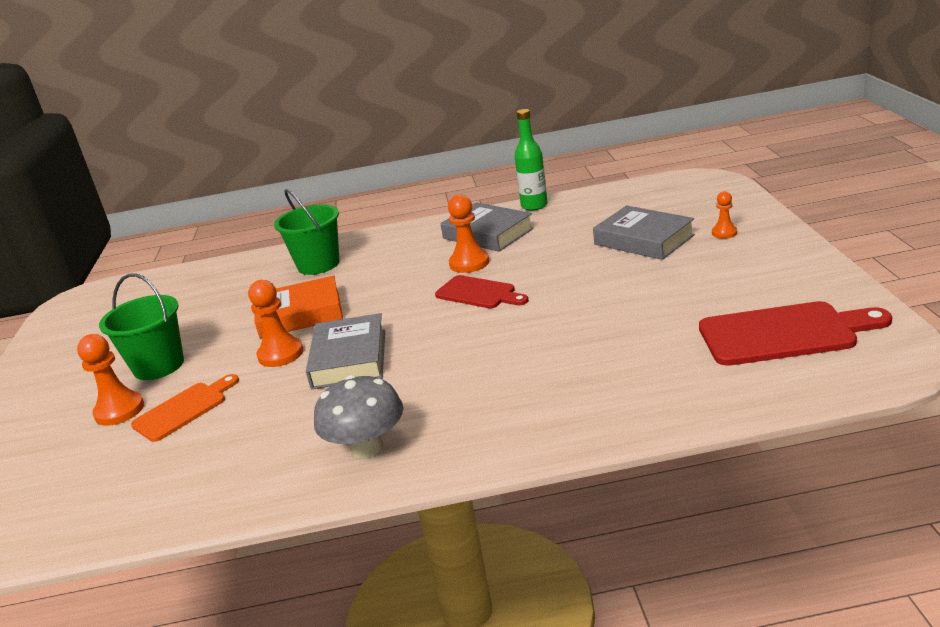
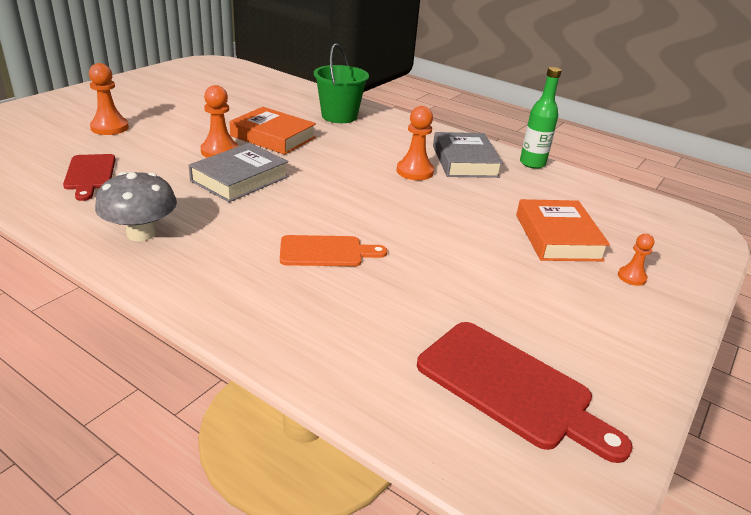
camera: 35 degrees right, 5 degrees up
green bucket [99,273,184,380] -> none
orange cutting board [131,374,239,442] -> orange cutting board moved to [280,235,387,266]
red cutting board [435,275,529,308] -> red cutting board moved to [63,154,116,201]
grey book [593,206,695,260] -> orange book [516,199,610,261]

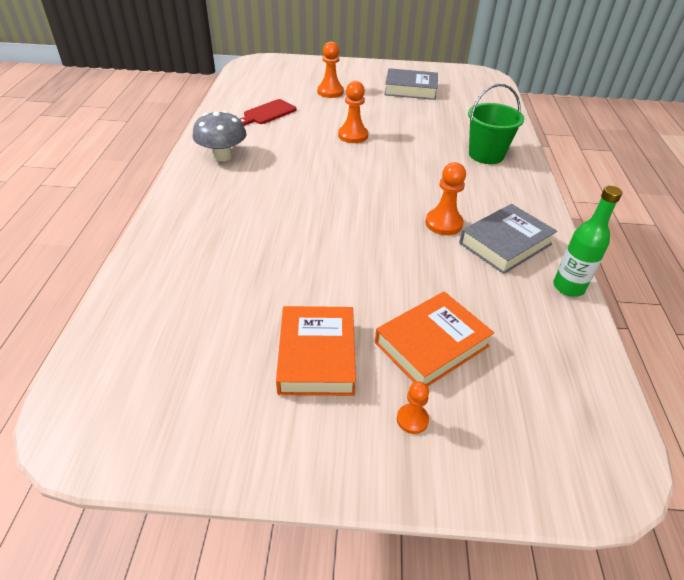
camera: 60 degrees right, 10 degrees up
grey book [189,143,289,202] -> grey book moved to [384,68,438,100]
orange book [229,107,316,155] -> orange book moved to [276,306,356,396]
orange cutting board [280,235,387,266] -> none
red cutting board [417,322,633,463] -> none

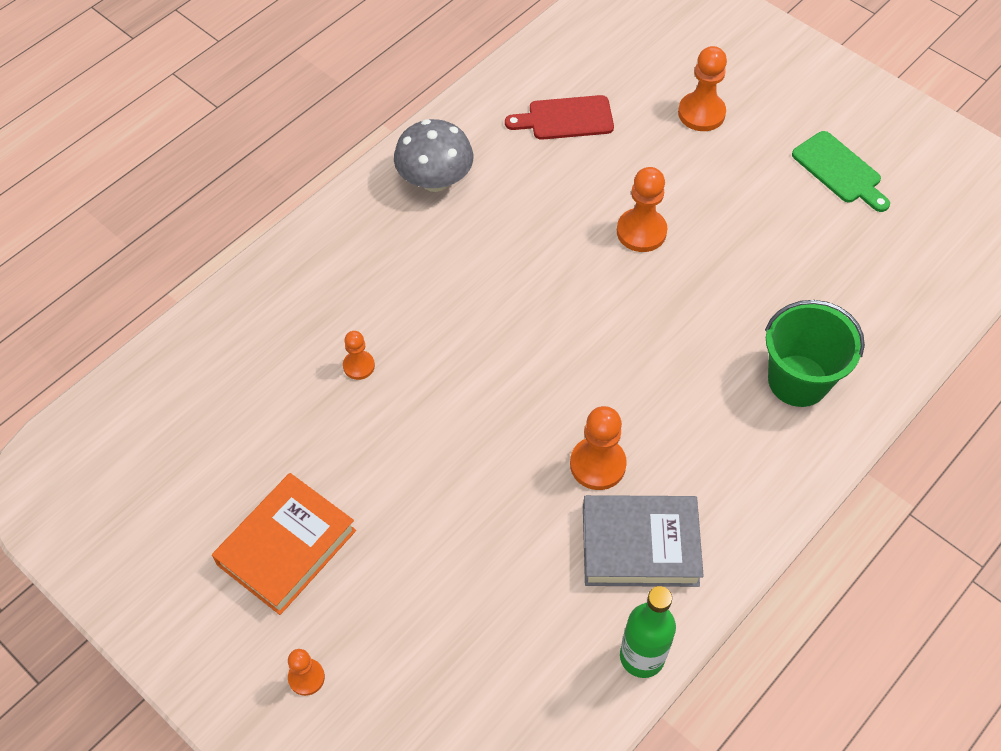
camera: 40 degrees right, 15 degrees up
orange book [375,292,494,386] -> none
grey book [384,68,438,100] -> green cutting board [792,131,890,212]
none -> orange pawn [343,331,375,380]

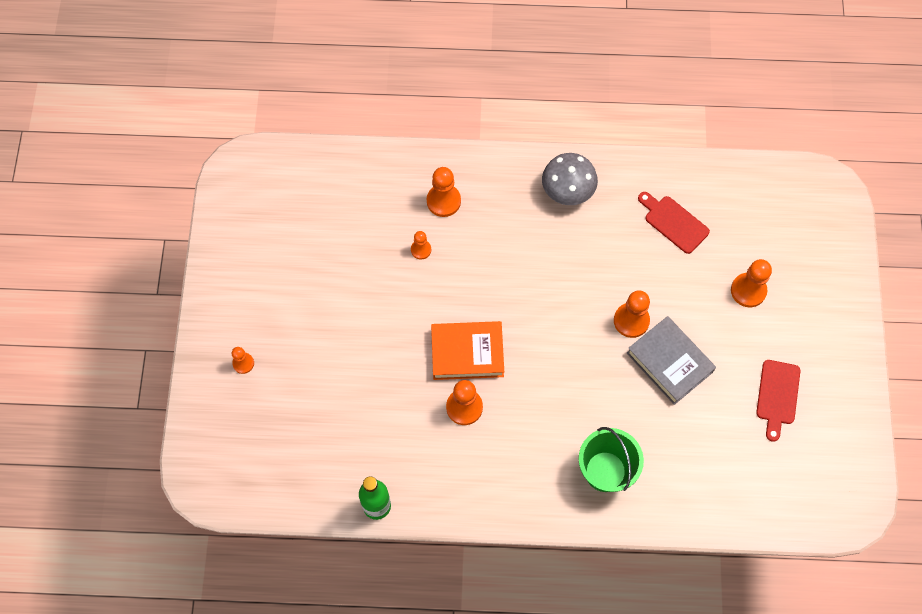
camera: 50 degrees right, 10 degrees up
orange book [212,473,356,615] -> orange book moved to [431,321,504,380]
grey book [583,495,704,587] -> grey book moved to [627,316,716,405]
green cutting board [792,131,890,212] -> red cutting board [756,360,800,442]
none -> orange pawn [427,167,461,217]

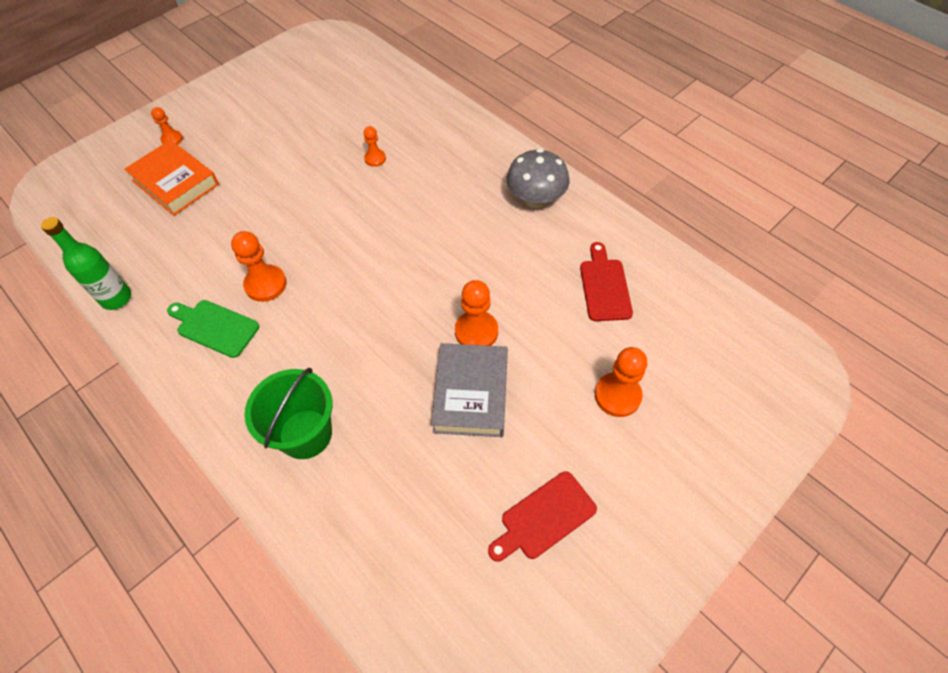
camera: 45 degrees right, 10 degrees down
orange pawn [427,167,461,217] -> none
orange book [431,321,504,380] -> orange book moved to [124,140,219,216]
none -> green cutting board [167,300,259,358]

